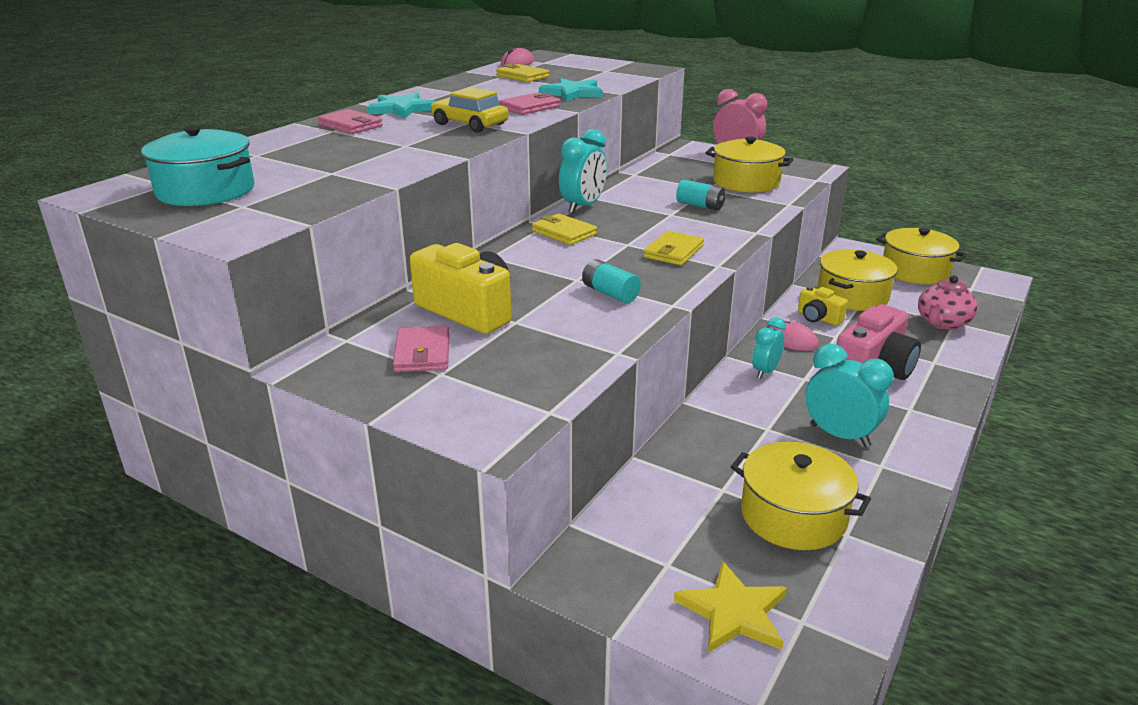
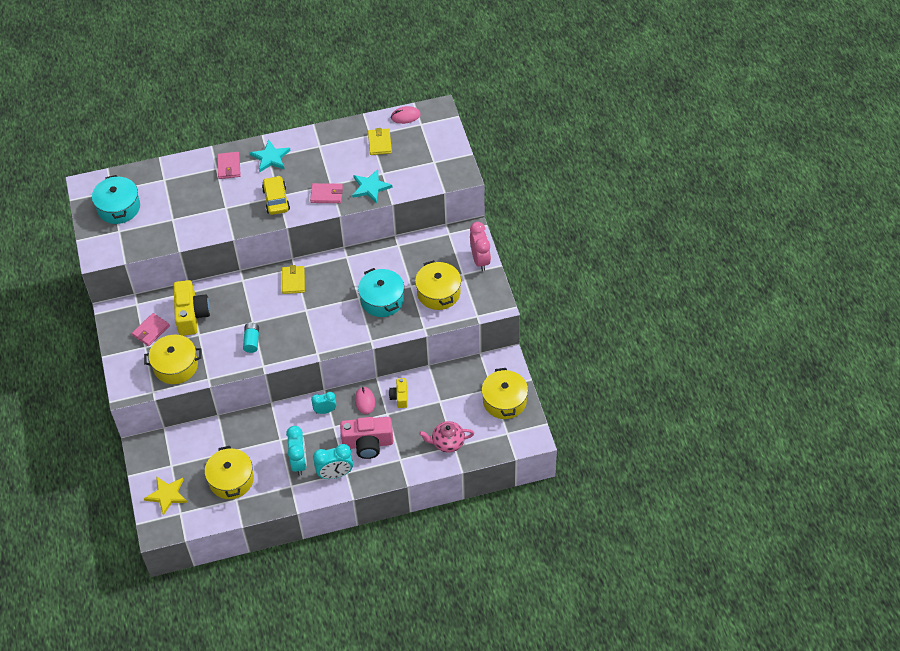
camera: 45 degrees right, 25 degrees up
turquoise clock [559,129,607,214] -> turquoise clock moved to [313,444,353,479]
yellow wallet [644,231,704,265] -> none
turquoise battery [676,180,726,211] -> turquoise pot [358,268,404,317]
yellow pot [817,249,898,311] -> yellow pot moved to [144,335,202,384]

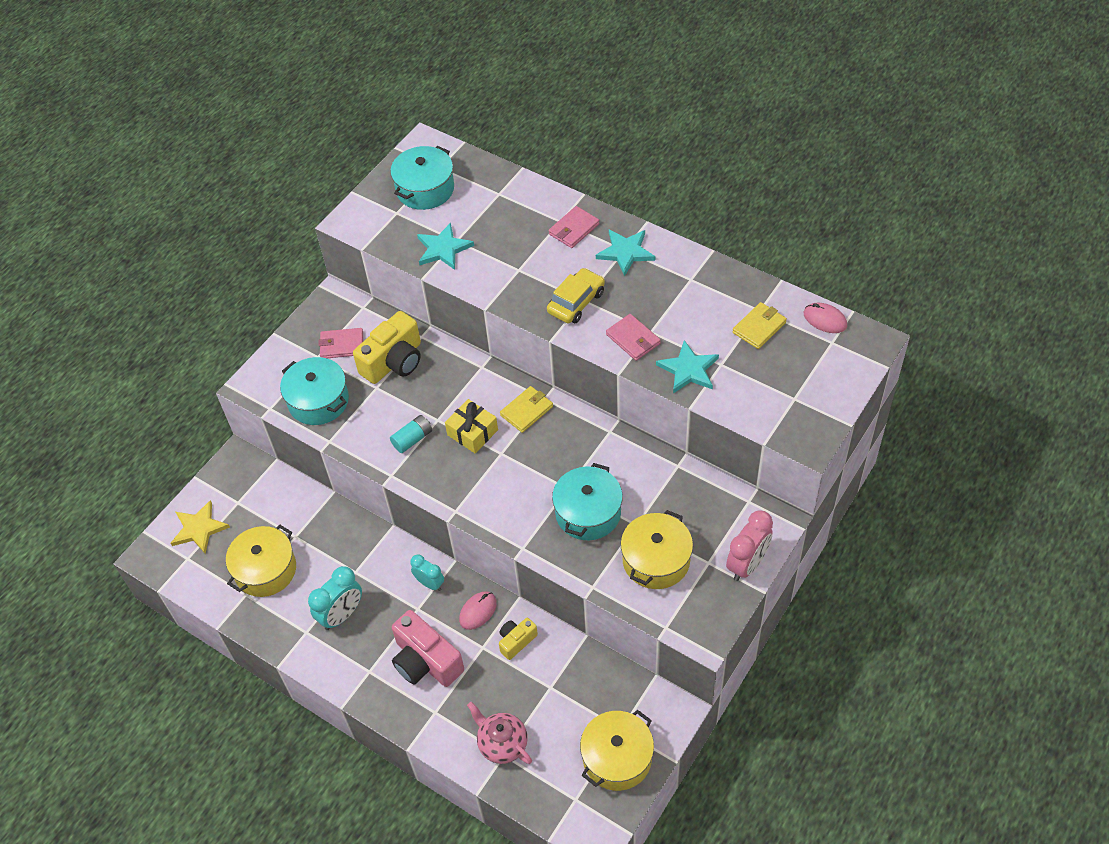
camera: 50 degrees right, 0 degrees up
yellow pot [144,335,202,384] -> turquoise pot [280,357,349,425]
turquoise clock [313,444,353,479] -> none
none -> turquoise star [417,223,474,270]
none -> yellow gift [445,399,498,453]

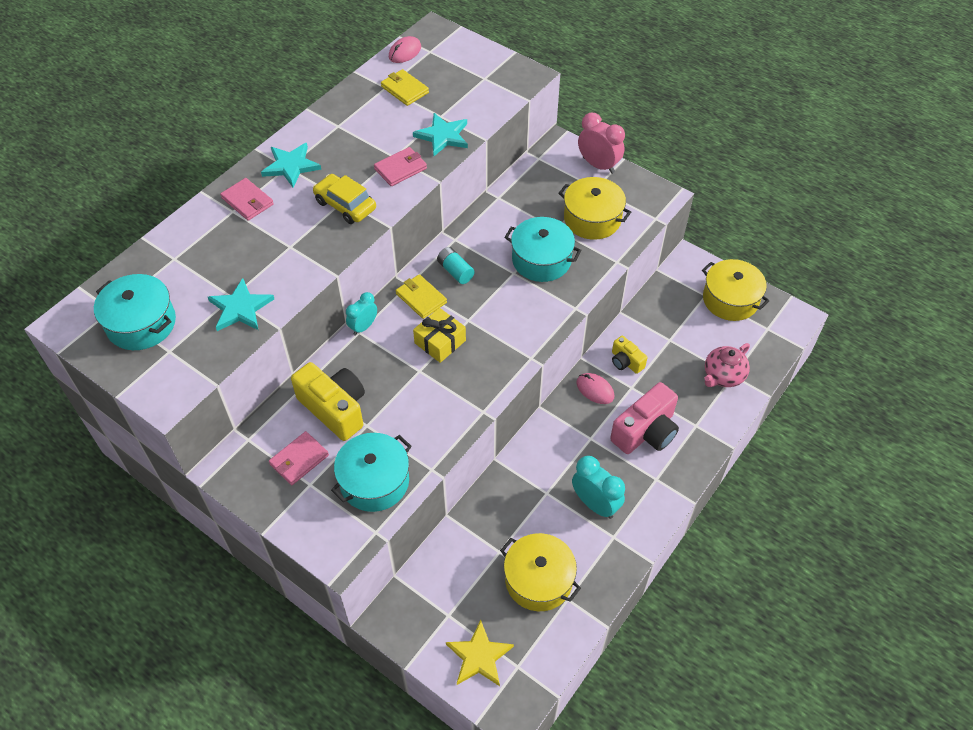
camera: 90 degrees left, 0 degrees up
pink wallet [318,328,363,358] -> pink wallet turned 45 degrees clockwise [269,431,329,485]
turquoise battery [390,415,432,453] -> turquoise battery moved to [437,247,475,284]
turquoise clock [410,554,444,591] -> turquoise clock moved to [346,292,377,335]

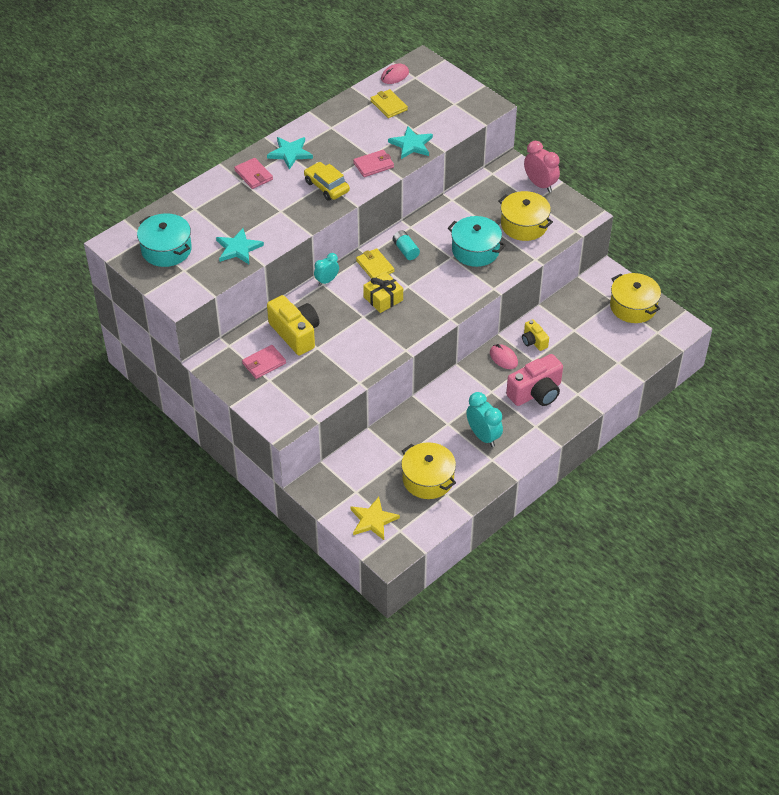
camera: 10 degrees right, 5 degrees down
turquoise pot [331,433,412,512] -> none
pink teapot [704,343,750,387] -> none

